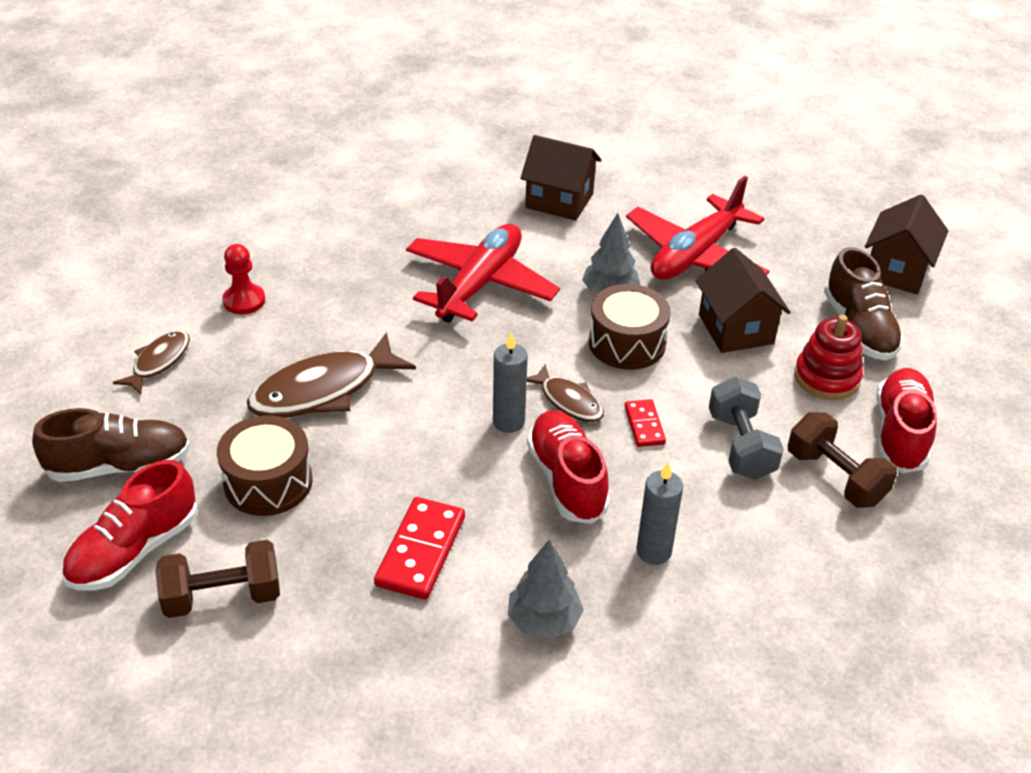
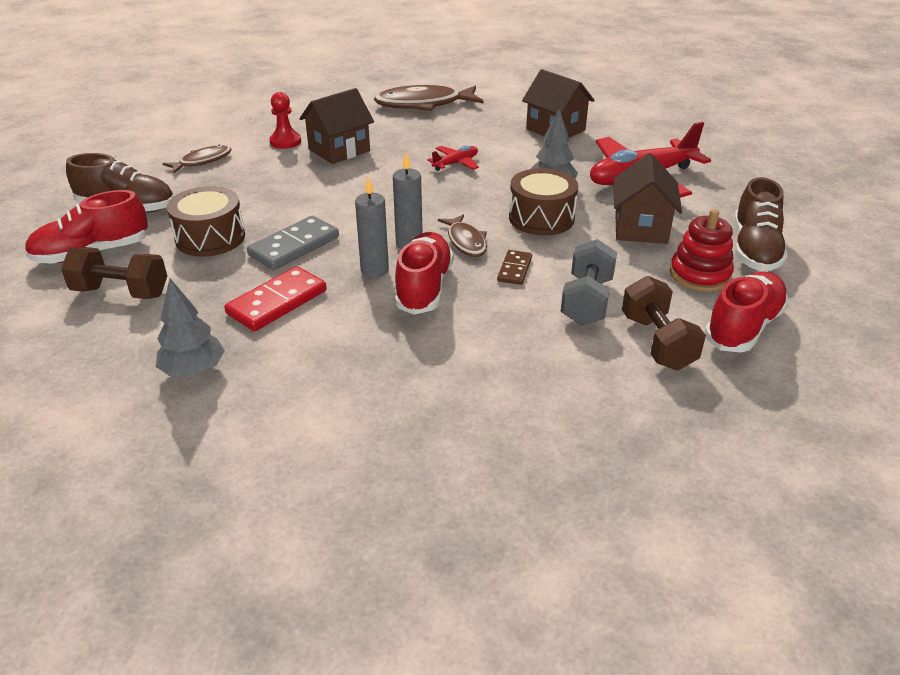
camera: 25 degrees right, 5 degrees down
brown fish [247,332,416,418] -> brown fish moved to [373,85,483,111]
red plane [406,224,560,323] -> red plane [427,145,479,171], size x0.46
grey tree [508,539,584,639] -> grey tree moved to [156,278,225,377]
red domino [625,399,666,447] -> brown domino [497,250,532,285]
grey candle [636,462,683,565] -> grey candle moved to [355,176,389,278]
brown house [865,195,948,294] -> brown house moved to [299,88,374,164]
none -> grey domino [247,216,339,270]

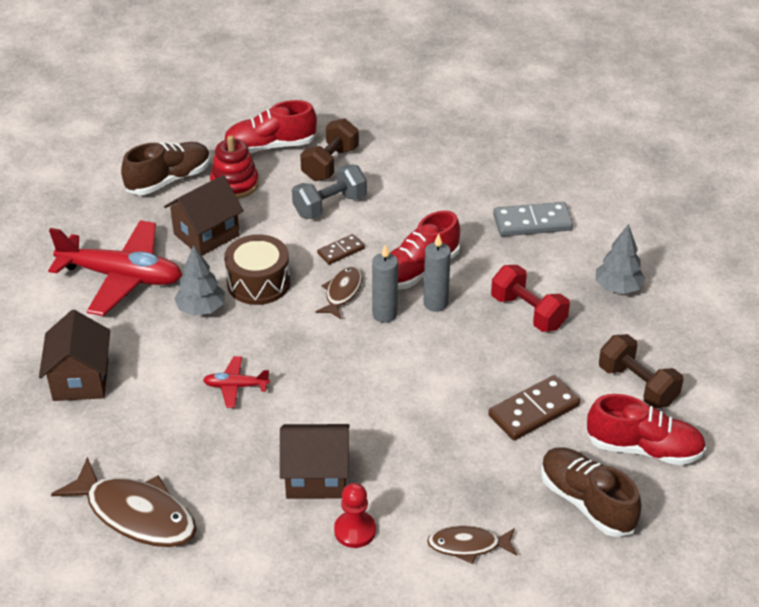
camera: 140 degrees left, 5 degrees up
brown drum [167,186,245,257] -> brown domino [488,375,580,440]
red domino [224,266,326,331] -> red dumbbell [491,265,570,332]
grey domino [247,216,339,270] -> grey domino moved to [493,202,573,237]

